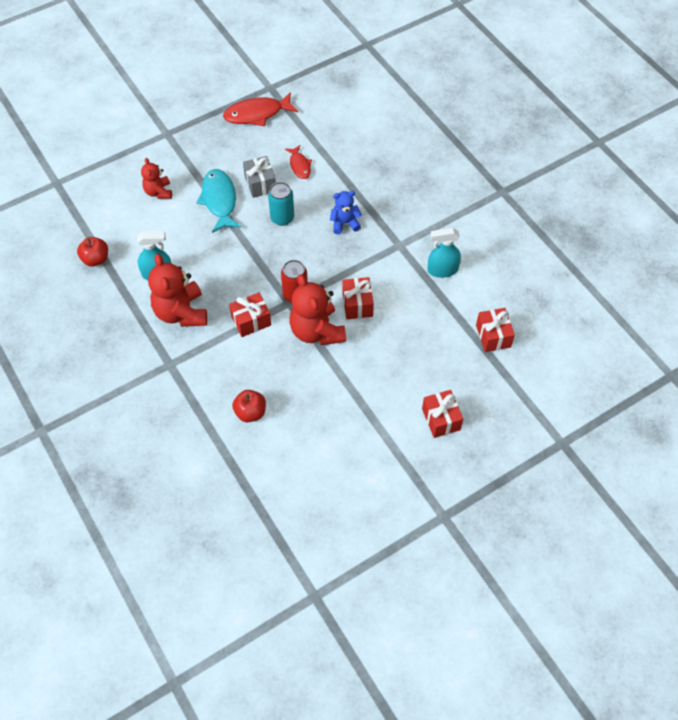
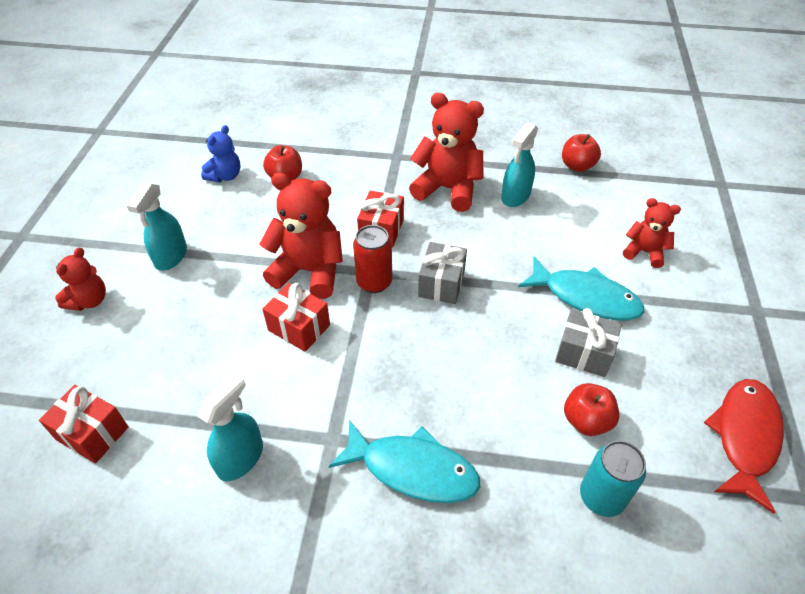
camera: 130 degrees right, 10 degrees down
turquoise can [268,182,294,226] -> turquoise can moved to [580,440,646,517]
red fish [285,145,312,179] -> red apple [564,383,619,436]
blue teddy bear [330,191,362,234] -> blue teddy bear moved to [201,125,241,182]
red gift [422,390,463,438] -> red teddy bear [55,248,106,311]
none -> turquoise spray bottle [126,182,187,271]
none -> turquoise fish [328,420,480,503]
none -> grey gift [418,242,467,304]

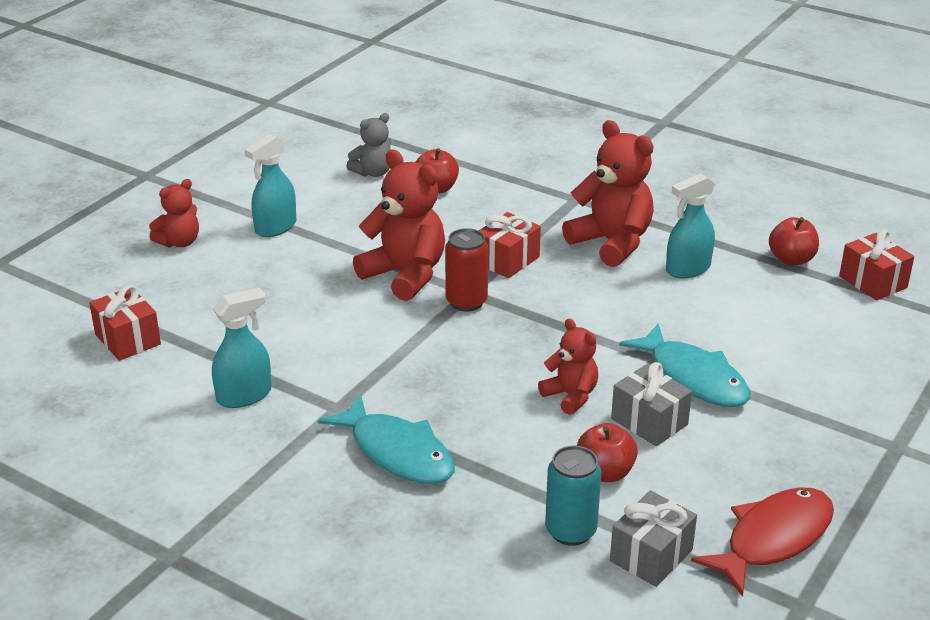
camera: 25 degrees right, 15 degrees down
blue teddy bear [201,125,241,182] -> grey teddy bear [346,113,392,177]
red gift [262,283,330,352] -> red gift moved to [839,229,914,301]
grey gift [418,242,467,304] -> grey gift moved to [610,490,697,587]
red teddy bear [623,198,681,268] -> red teddy bear moved to [538,319,598,415]

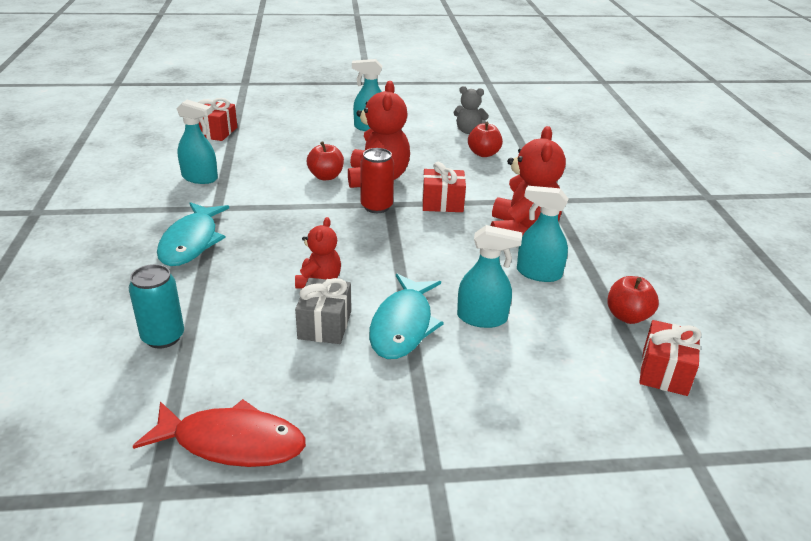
camera: 50 degrees right, 0 degrees up
red teddy bear [149,179,199,248] -> none
red apple [577,423,638,482] -> red apple moved to [307,141,344,180]
grey gift [610,490,697,587] -> none
none -> turquoise spray bottle [457,225,522,328]

